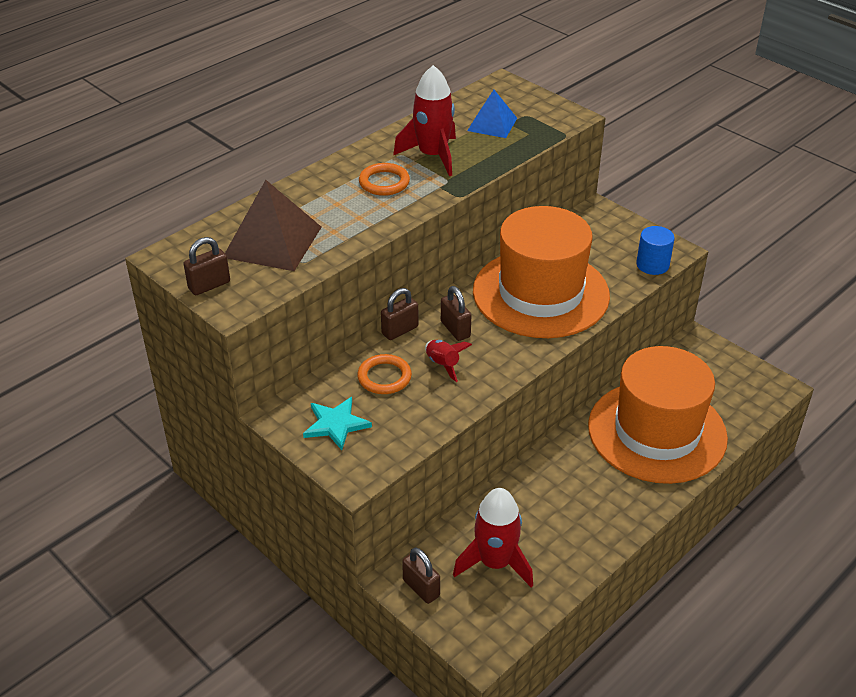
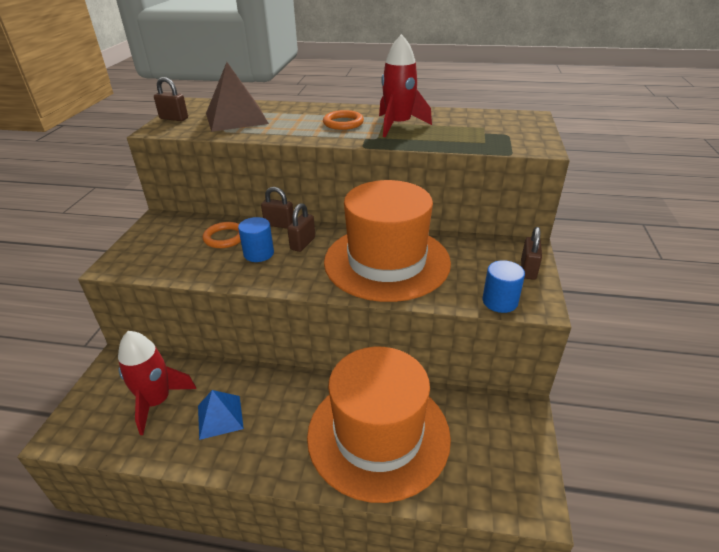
camera: 55 degrees right, 5 degrees down
turquoise star [303,397,372,450] -> none
brown padlock [402,548,440,604] -> brown padlock moved to [521,227,542,280]
red rocket [425,340,472,382] -> blue cylinder [238,217,274,262]
blue pyramid [467,90,517,138] -> blue pyramid moved to [198,390,244,440]

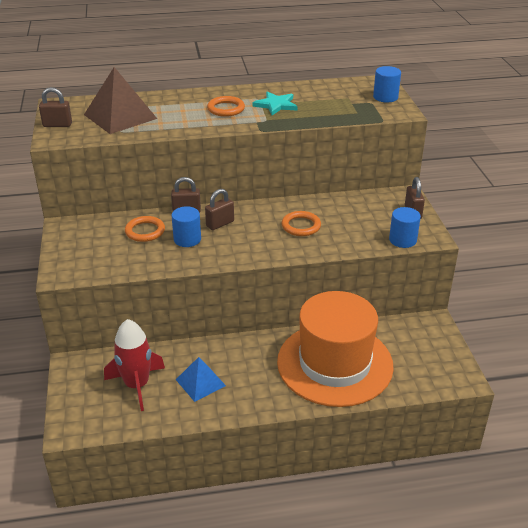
camera: 20 degrees left, 0 degrees up
brown padlock [287,203,315,252] -> brown padlock turned 45 degrees clockwise [205,189,234,230]
orange hat [324,180,451,302] -> orange ring [282,211,321,236]
red rocket [379,34,432,137] -> turquoise star [253,92,298,115]
none -> blue cylinder [373,66,401,102]

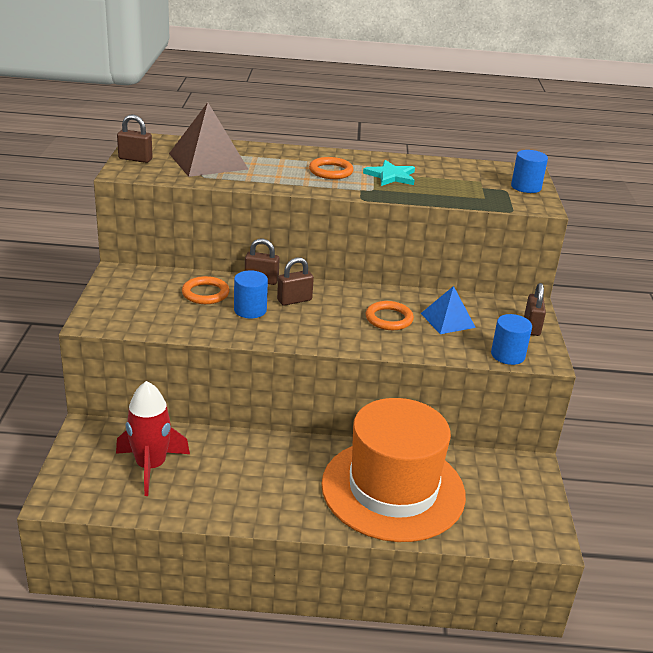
camera: 10 degrees right, 5 degrees down
blue pyramid [176,357,226,402] -> blue pyramid moved to [421,286,476,334]

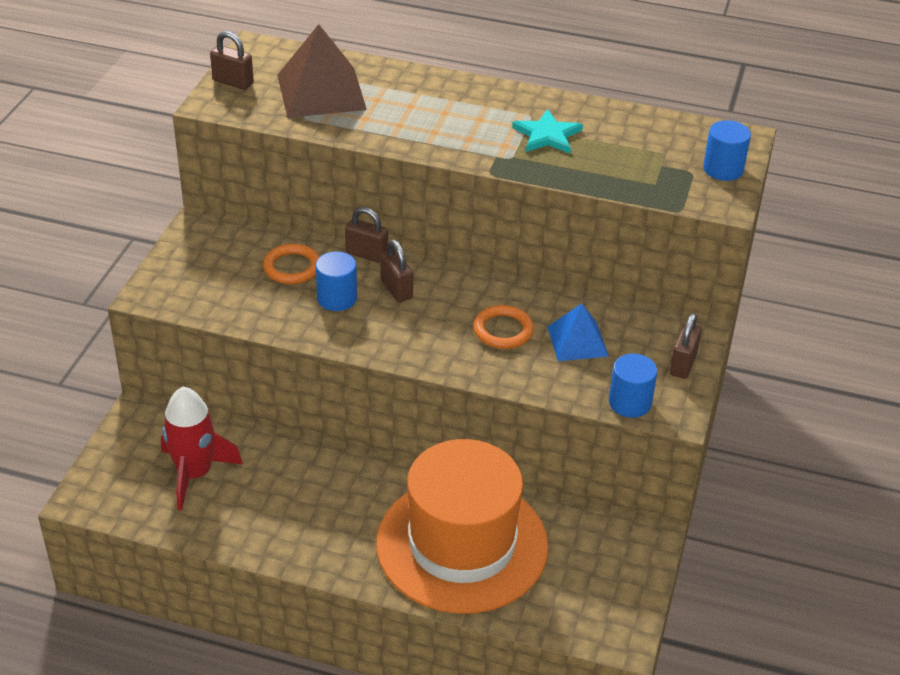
camera: 15 degrees right, 10 degrees up
brown padlock [277,257,314,306] -> brown padlock turned 75 degrees clockwise [380,240,413,302]
orange ring [309,157,354,179] -> none

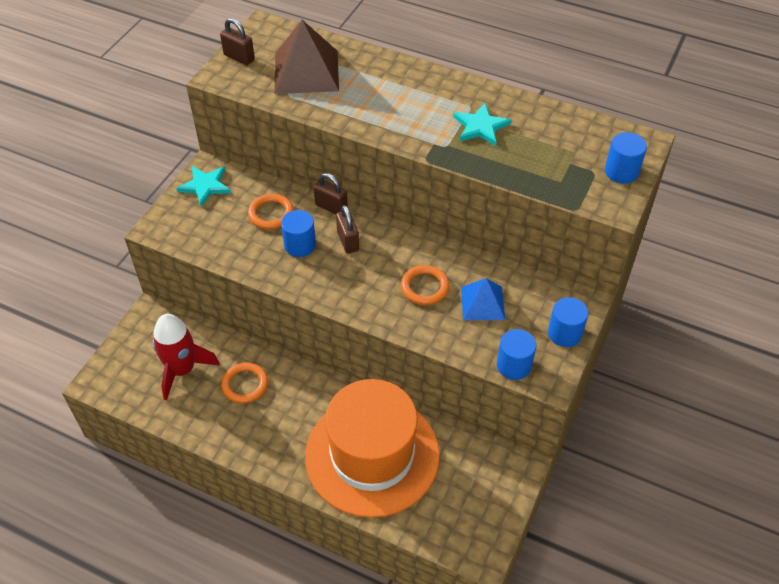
camera: 10 degrees right, 10 degrees up
brown padlock [670,313,702,379] -> blue cylinder [548,297,588,347]
none -> turquoise star [176,166,231,206]
none -> orange ring [221,363,268,403]

